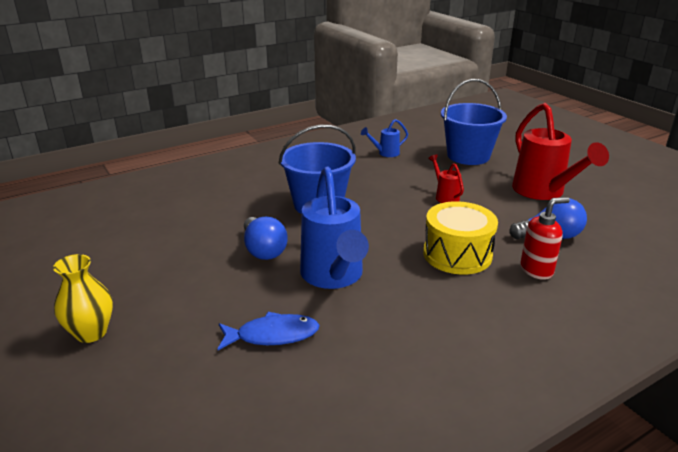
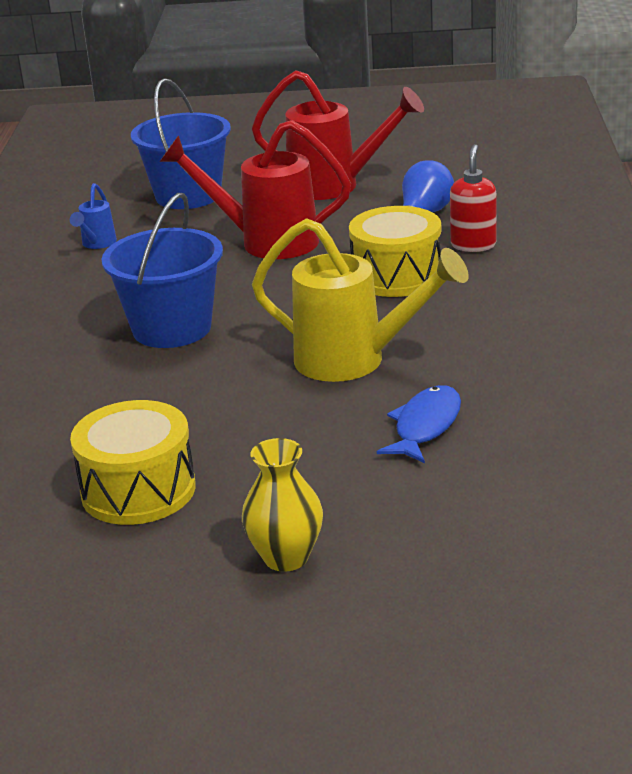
camera: 55 degrees left, 0 degrees up
blue light bulb [244,217,287,260] -> none
blue watering can [300,167,369,289] -> yellow watering can [252,218,468,382]
red watering can [428,155,464,203] -> red watering can [160,120,351,259], size x2.14
none -> yellow drum [70,400,196,525]

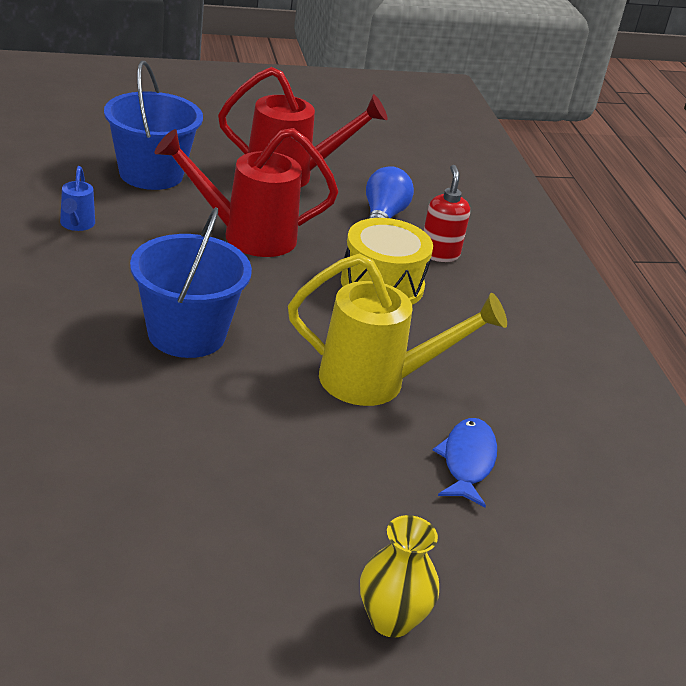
camera: 20 degrees left, 5 degrees up
yellow drum [70,400,196,525] -> none

